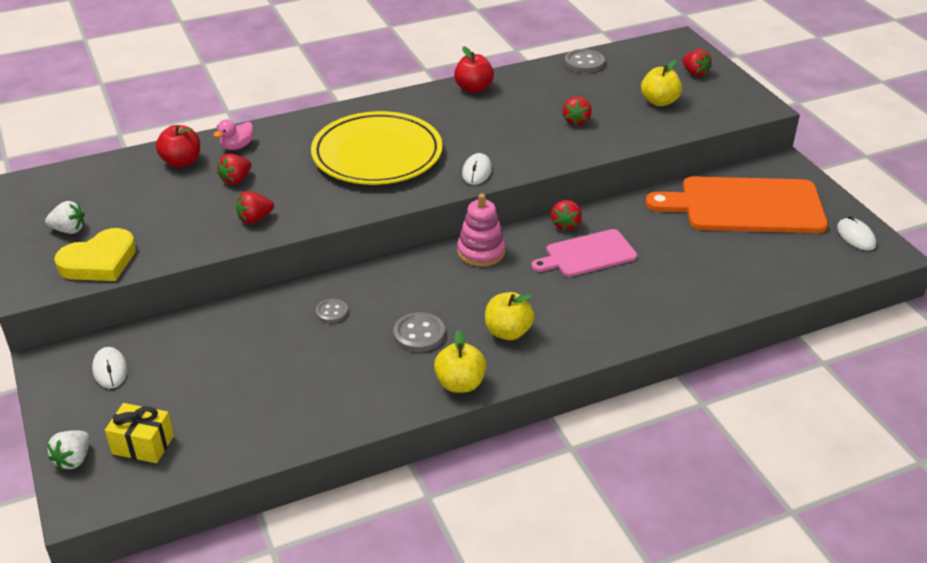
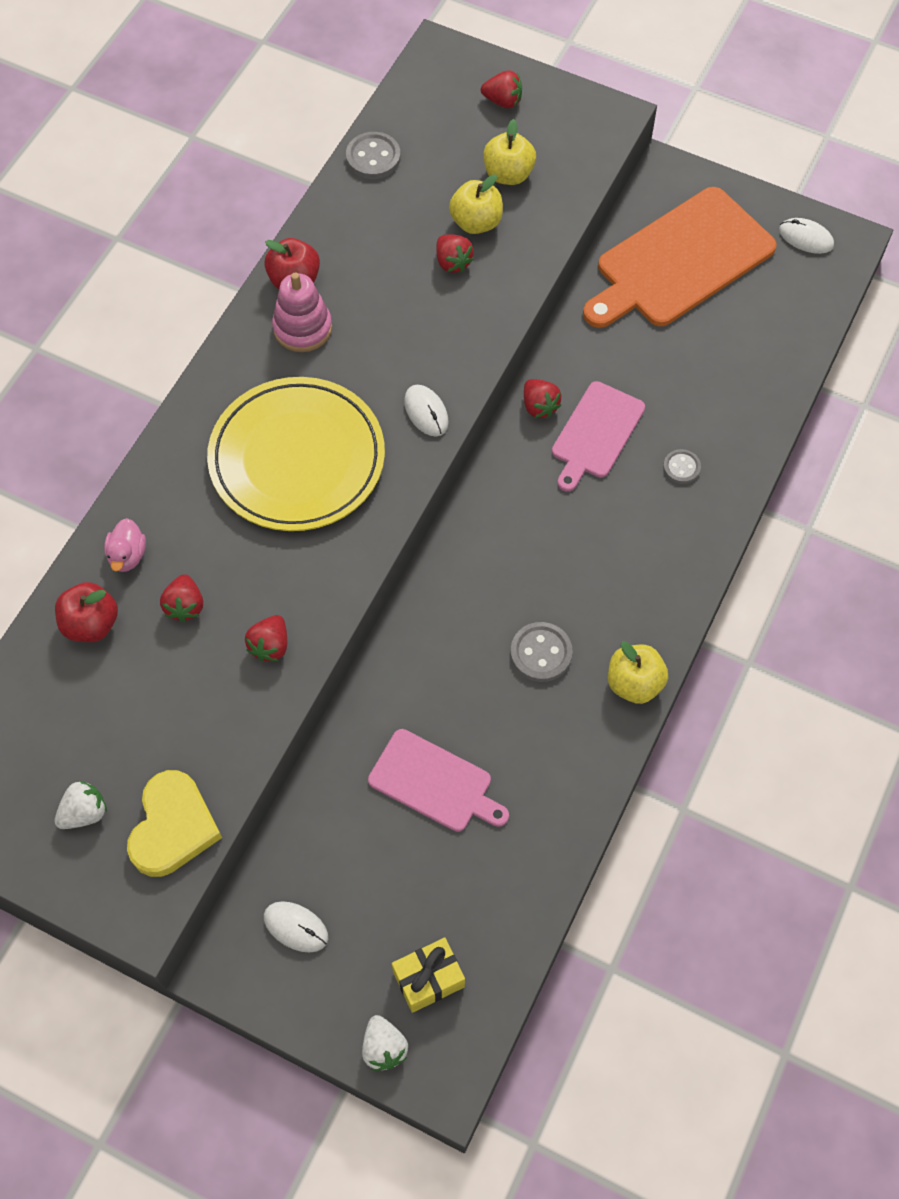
camera: 40 degrees left, 25 degrees up
grey button [316,299,348,323] -> grey button moved to [663,449,701,484]
pink stacking toy [457,194,506,267] -> pink stacking toy moved to [272,273,332,352]
yellow apple [485,292,534,340] -> yellow apple moved to [449,174,503,234]
none -> pink cutting board [368,729,509,832]

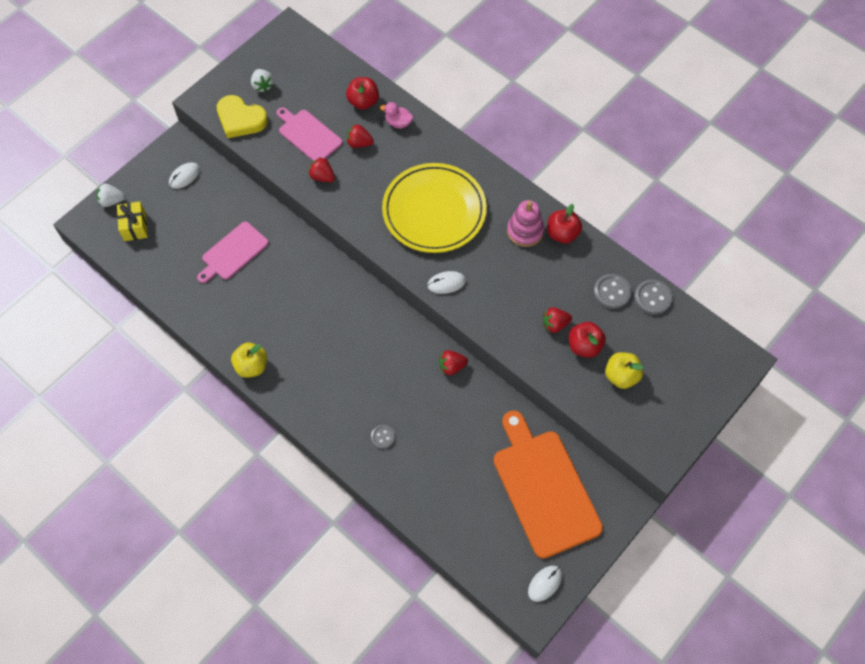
camera: 105 degrees right, 0 degrees up
yellow apple [449,174,503,234] -> red apple [569,322,606,358]
red strawberry [481,70,522,108] -> none
grey button [510,622,573,682] -> grey button moved to [594,274,632,309]
pink cutting board [552,381,645,492] -> pink cutting board moved to [277,107,343,161]

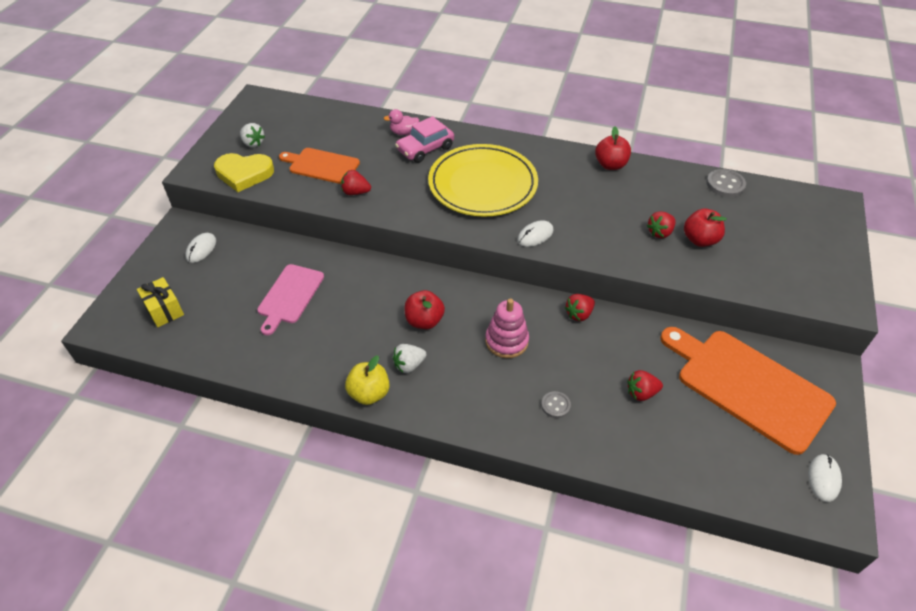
camera: 25 degrees left, 15 degrees down
white strawberry [96,184,125,207] -> white strawberry moved to [393,344,427,373]
pink cutting board [277,107,343,161] -> orange cutting board [279,148,360,184]
red apple [346,77,379,110] -> red apple moved to [405,290,445,329]
red strawberry [347,124,374,148] -> red strawberry moved to [627,370,663,401]
pink stacking toy [507,200,544,247] -> pink stacking toy moved to [485,298,529,358]
grey button [594,274,632,309] -> none
yellow apple [605,352,644,389] -> none
none -> pink car [395,116,454,163]

